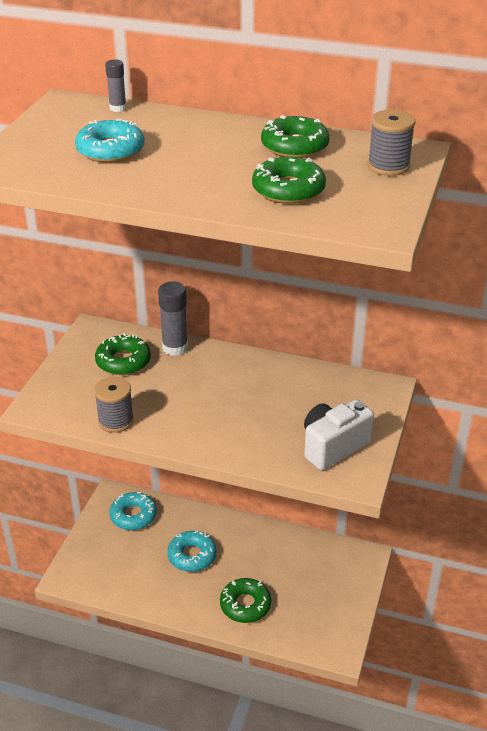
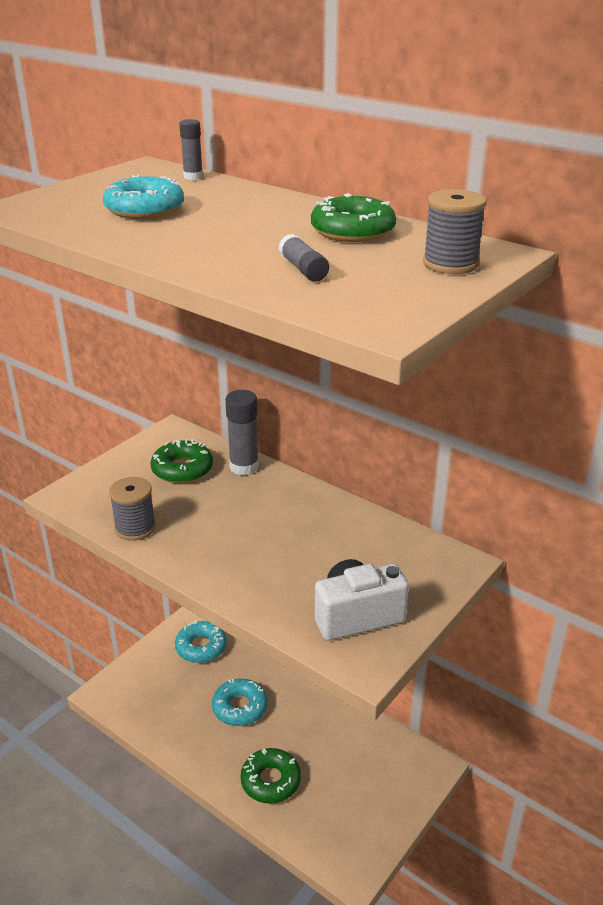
camera: 20 degrees right, 5 degrees down
green donut [252,157,326,204] -> grey glue stick [279,234,329,282]

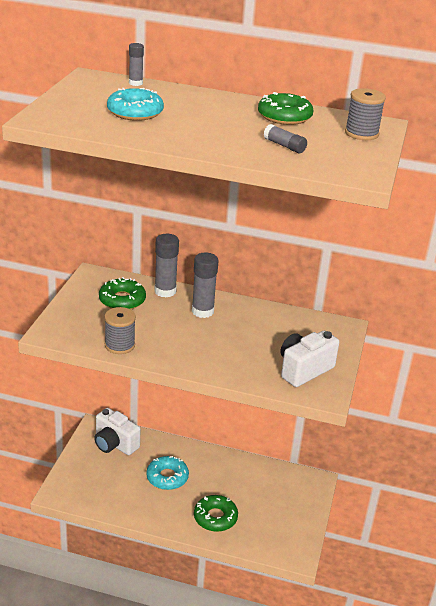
camera: 25 degrees left, 0 degrees up
turquoise donut [175,620,227,663] -> white camera [94,408,140,455]
none -> grey glue stick [192,253,218,318]

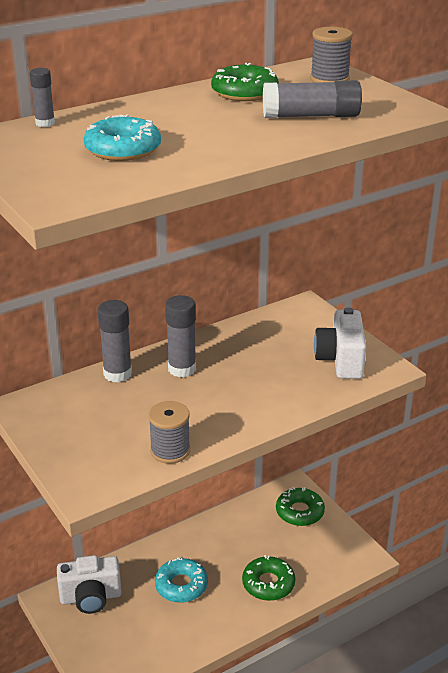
camera: 45 degrees left, 0 degrees up
green donut [99,277,146,309] -> green donut moved to [276,487,325,526]
grey glue stick [263,124,307,153] -> grey glue stick [263,80,362,118], size x1.78

